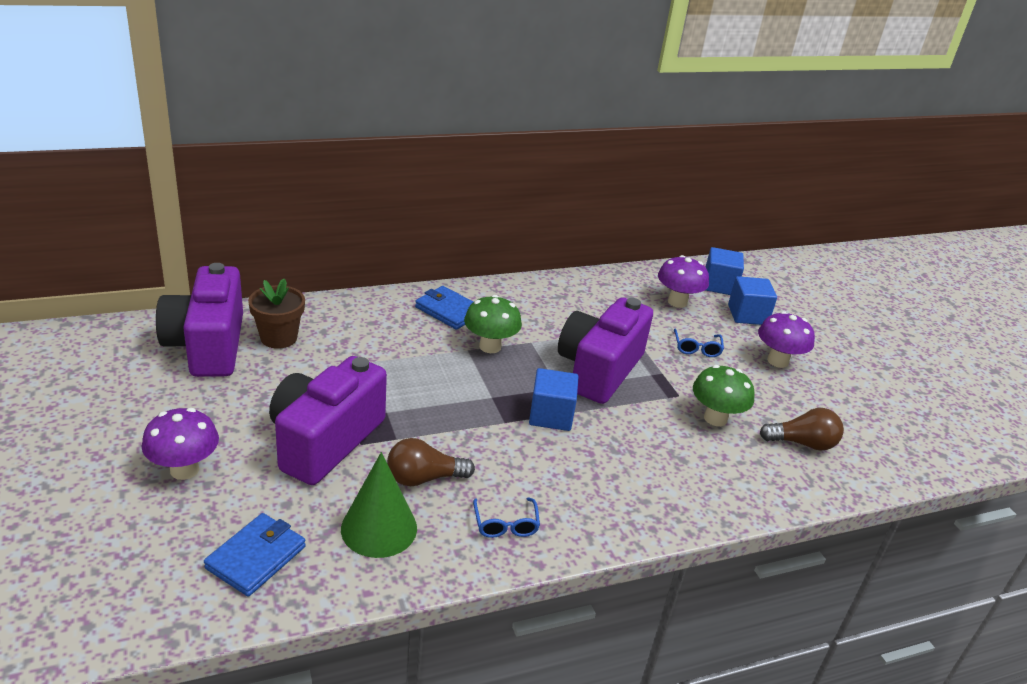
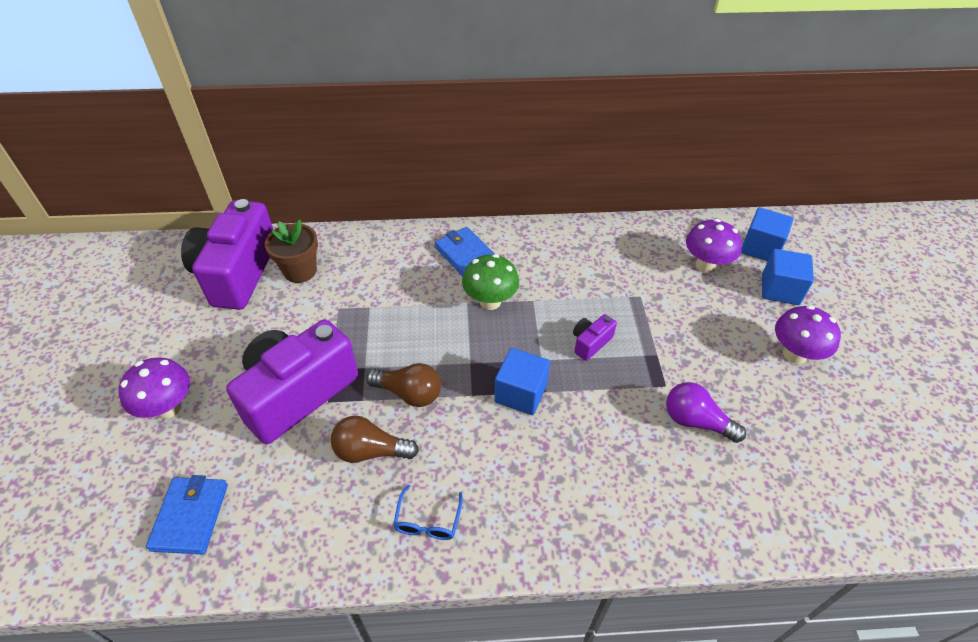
camera: 20 degrees right, 15 degrees up
blue wallet [204,513,306,597] -> blue wallet turned 45 degrees counterclockwise [146,475,228,555]
green cone [341,452,417,558] -> none
purple camera [558,297,653,404] -> purple camera [573,314,617,361], size x0.42
blue glasses [674,329,724,357] -> none
green mushroom [693,365,755,426] -> purple light bulb [666,382,746,443]
brown light bulb [760,408,844,451] -> brown light bulb moved to [366,363,441,407]

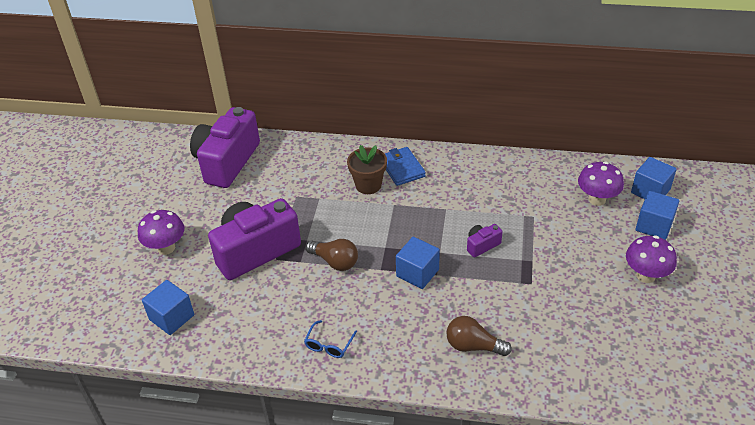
camera: 15 degrees right, 5 degrees down
blue wallet [146,475,228,555] -> blue cube [142,280,194,335]
brown flower pot [265,220,318,283] -> brown flower pot moved to [347,145,387,194]
brown light bulb [331,416,419,463] -> brown light bulb moved to [447,316,512,356]
green mushroom [462,254,519,310] -> none
purple light bulb [666,382,746,443] -> none

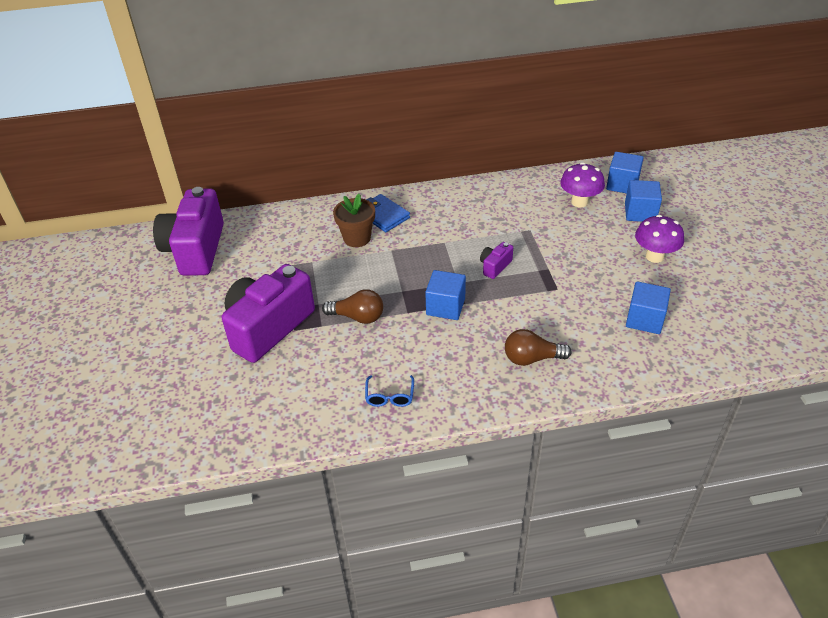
camera: 20 degrees left, 0 degrees up
purple mushroom [138,210,184,255] -> none
blue cube [142,280,194,335] -> blue cube moved to [626,281,671,334]

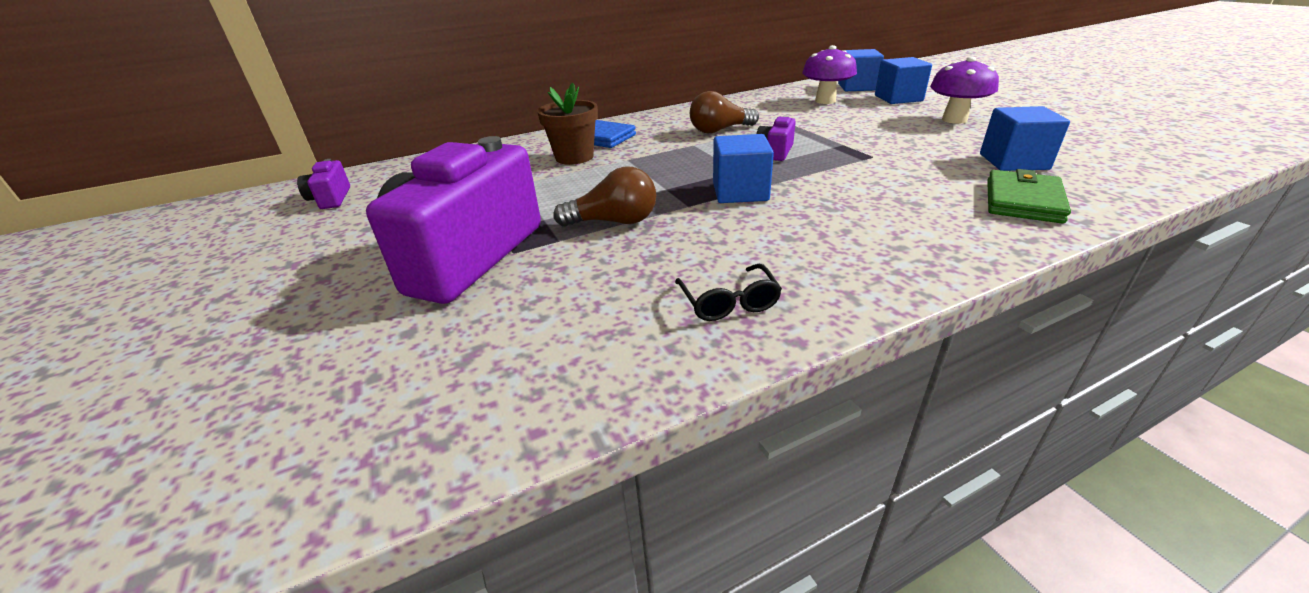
camera: 15 degrees left, 10 degrees down
purple camera [153,187,224,276] -> purple camera [297,159,350,209], size x0.42
blue glasses [365,375,414,407] -> black glasses [675,264,782,321]
brown light bulb [505,329,572,366] -> brown light bulb moved to [690,91,759,134]
none -> green wallet [987,169,1071,224]

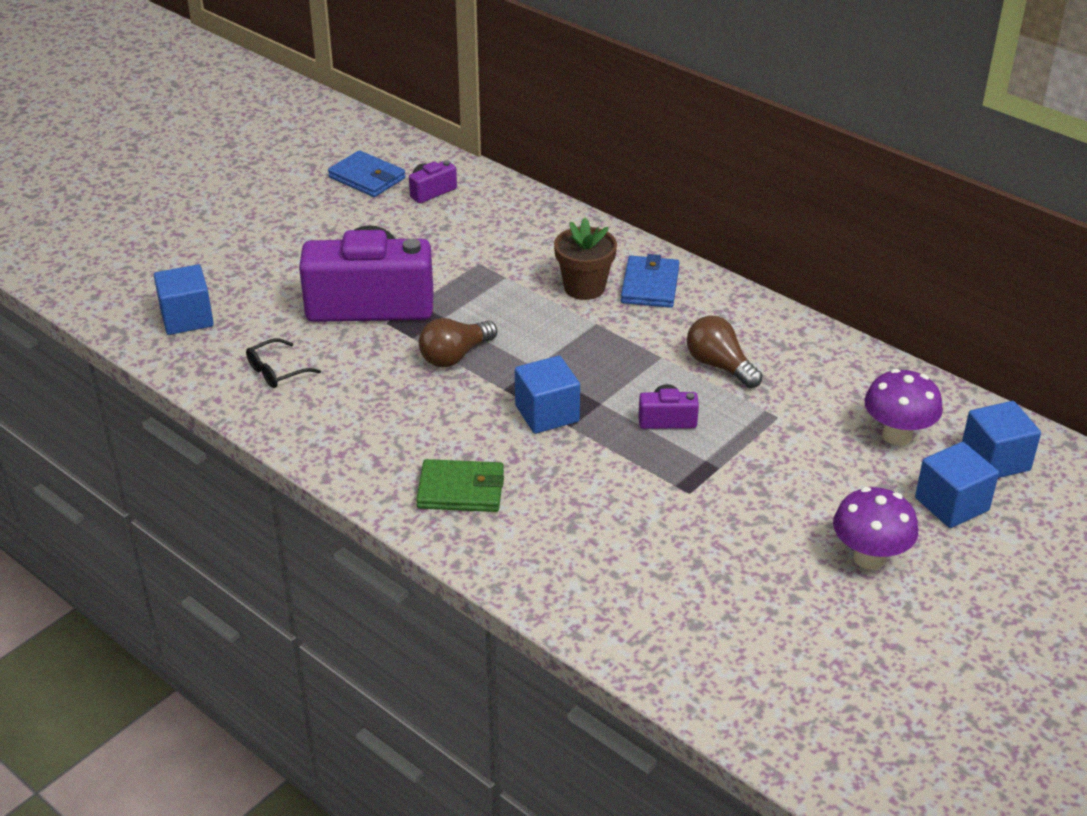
camera: 65 degrees right, 5 degrees up
brown light bulb [553,166,656,227] -> brown light bulb turned 75 degrees clockwise [419,318,497,368]
black glasses [675,264,782,321] -> black glasses moved to [246,338,321,388]
blue cube [980,106,1070,171] -> blue cube moved to [154,264,214,335]
green wallet [987,169,1071,224] -> green wallet moved to [416,459,504,512]
none -> blue wallet [328,150,405,197]

